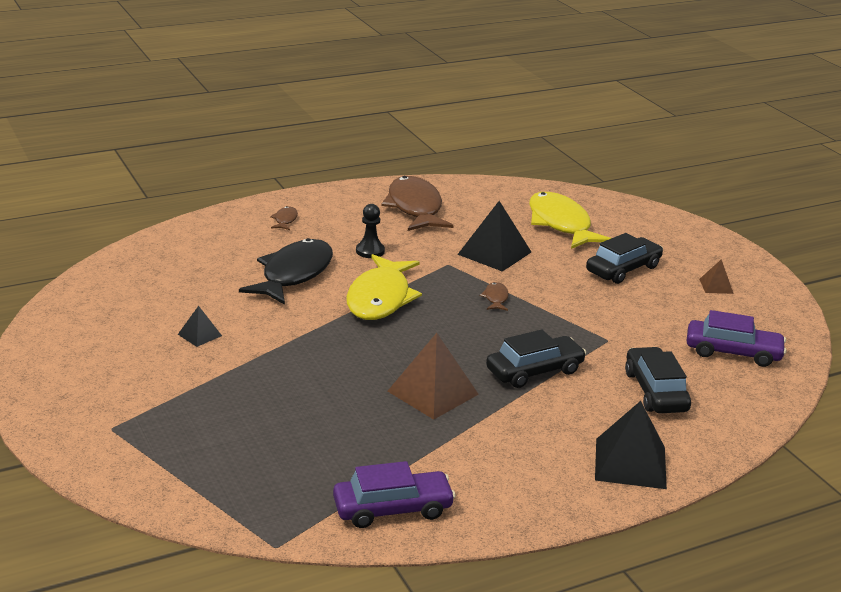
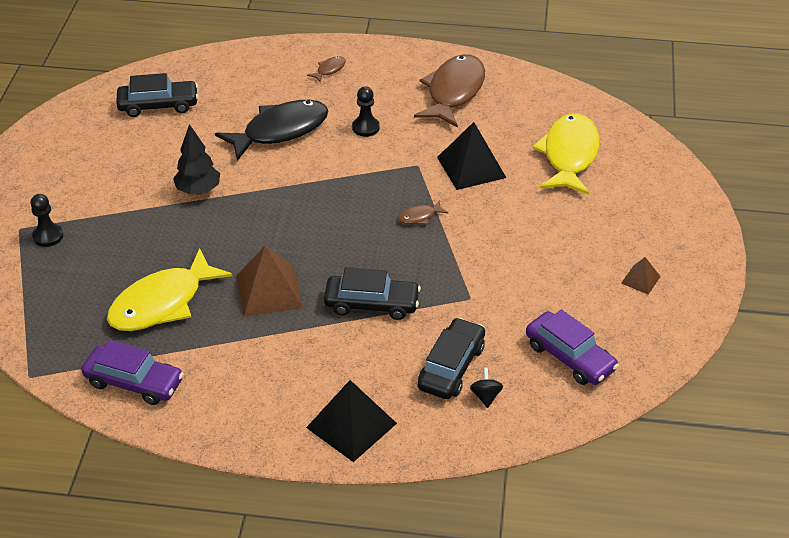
camera: 35 degrees right, 15 degrees up
black pyramid [178,306,222,347] -> none
yellow fish [346,254,422,320] -> yellow fish moved to [107,248,233,331]
brown fish [480,282,509,311] -> brown fish turned 150 degrees counterclockwise [398,200,448,224]
black car [586,233,663,284] -> black car moved to [116,73,199,117]
none -> black pawn [30,194,63,247]
none -> black tree [173,124,220,195]
none -> black spinning top [470,368,503,408]

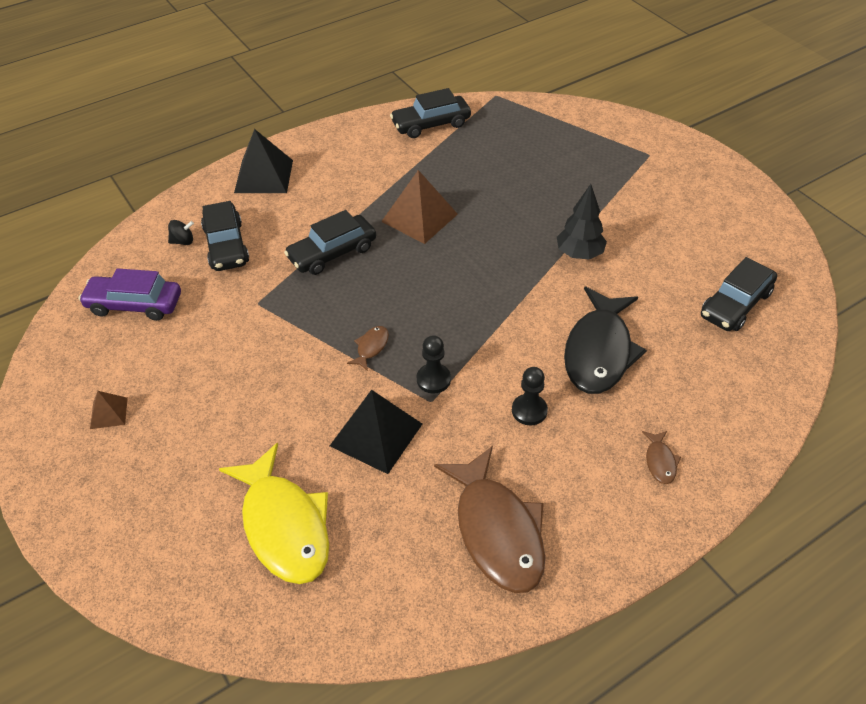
camera: 140 degrees right, 5 degrees up
black pawn [30,194,63,247] -> black pawn moved to [417,335,451,393]
purple car [81,340,184,405] -> black car [390,88,471,138]
yellow fish [107,248,233,331] -> none
black spinning top [470,368,503,408] -> black spinning top turned 60 degrees counterclockwise [168,220,194,245]

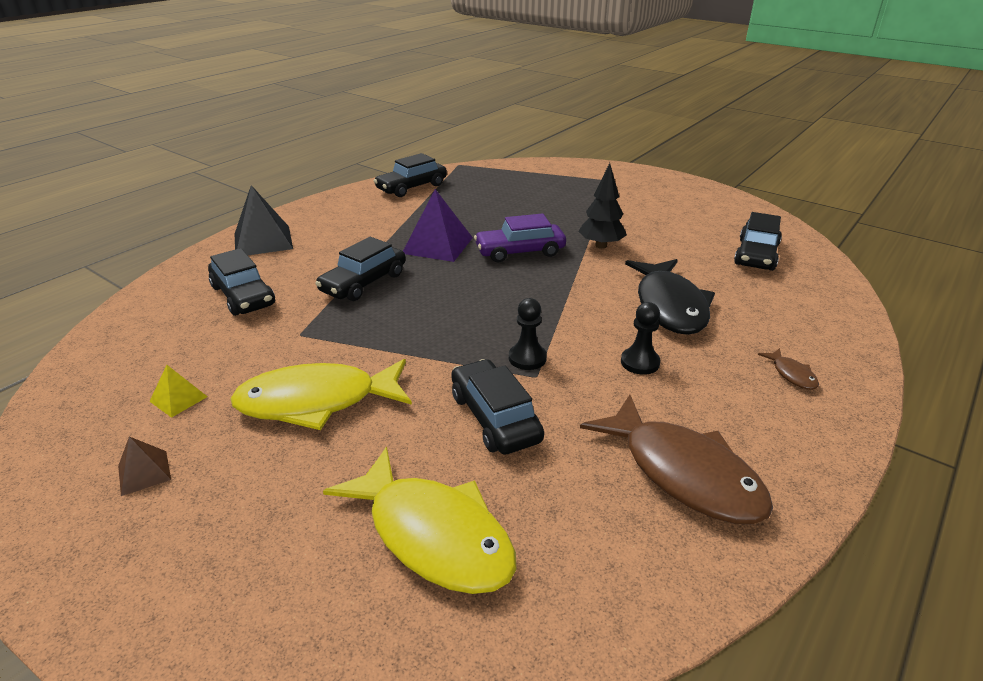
camera: 20 degrees left, 15 degrees down
purple car [79,268,181,321] -> purple car moved to [474,213,566,262]
black spinning top [168,220,194,245] -> none
black pyramid [330,390,422,474] -> black car [451,359,544,455]
brown fish [347,326,389,371] -> none
brown pyramid [381,170,458,244] -> purple pyramid [403,189,473,262]
none -> yellow pyramid [149,365,208,418]
none -> yellow fish [230,359,412,430]

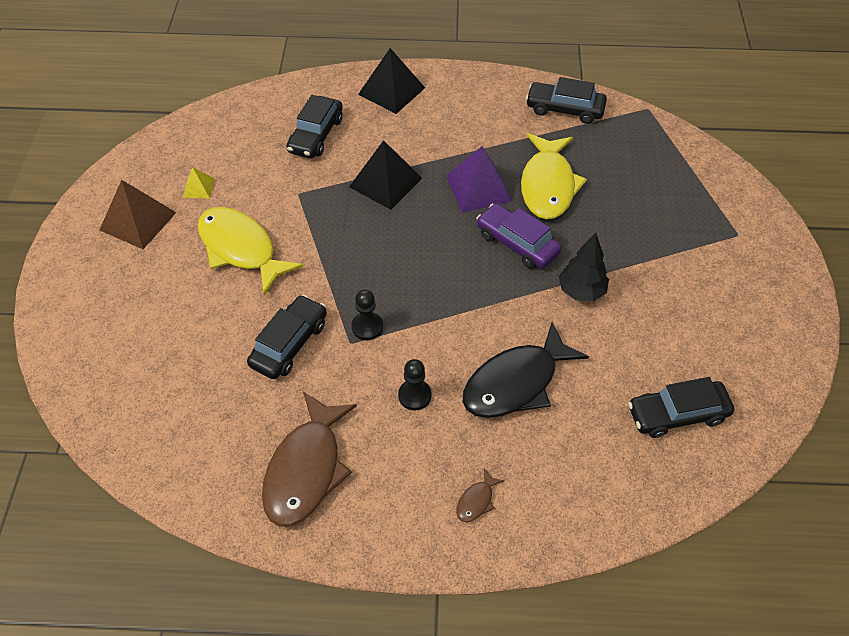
camera: 55 degrees right, 20 degrees up
brown pyramid [118,437,171,496] -> brown pyramid [100,180,177,249], size x1.95
black car [315,237,406,301] -> black pyramid [349,140,422,210]
yellow fish [323,447,517,594] -> yellow fish moved to [521,133,587,219]

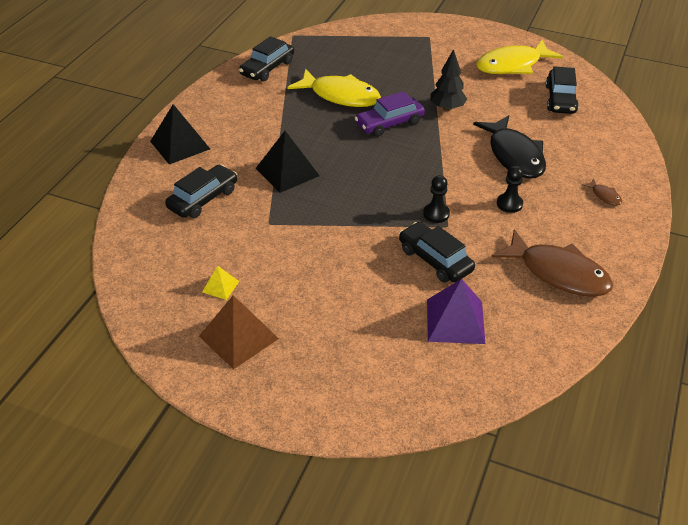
camera: 70 degrees left, 10 degrees down
yellow fish [197,207,304,295] -> yellow fish moved to [476,40,563,74]
black car [286,95,343,158] -> black car turned 90 degrees counterclockwise [165,165,237,218]
purple pyramid [446,146,512,213] -> purple pyramid moved to [427,279,485,344]

